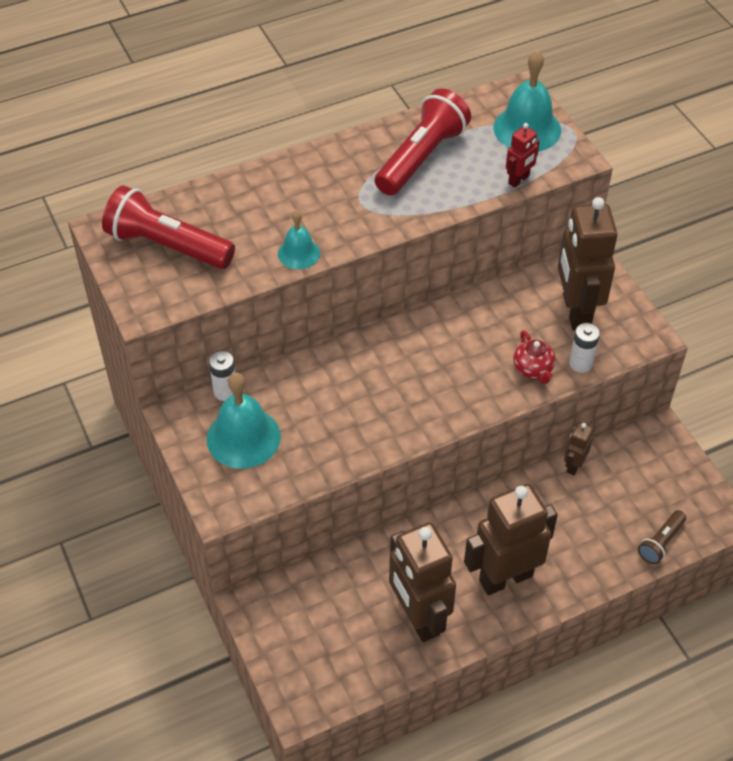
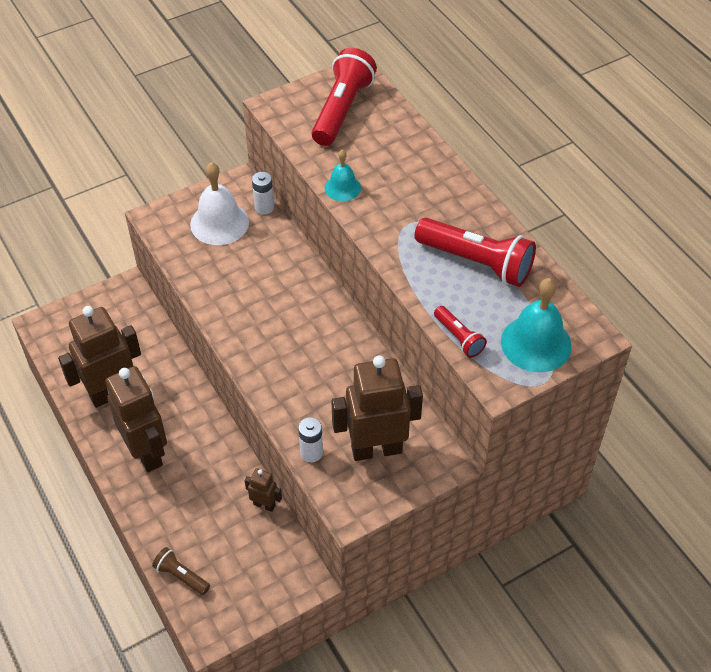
camera: 85 degrees right, 0 degrees up
turquoise bell [207,372,281,469] -> white bell [190,162,249,245]
red robot [506,123,540,188] -> red flashlight [434,306,487,358]
red teapot [513,330,556,384] -> none

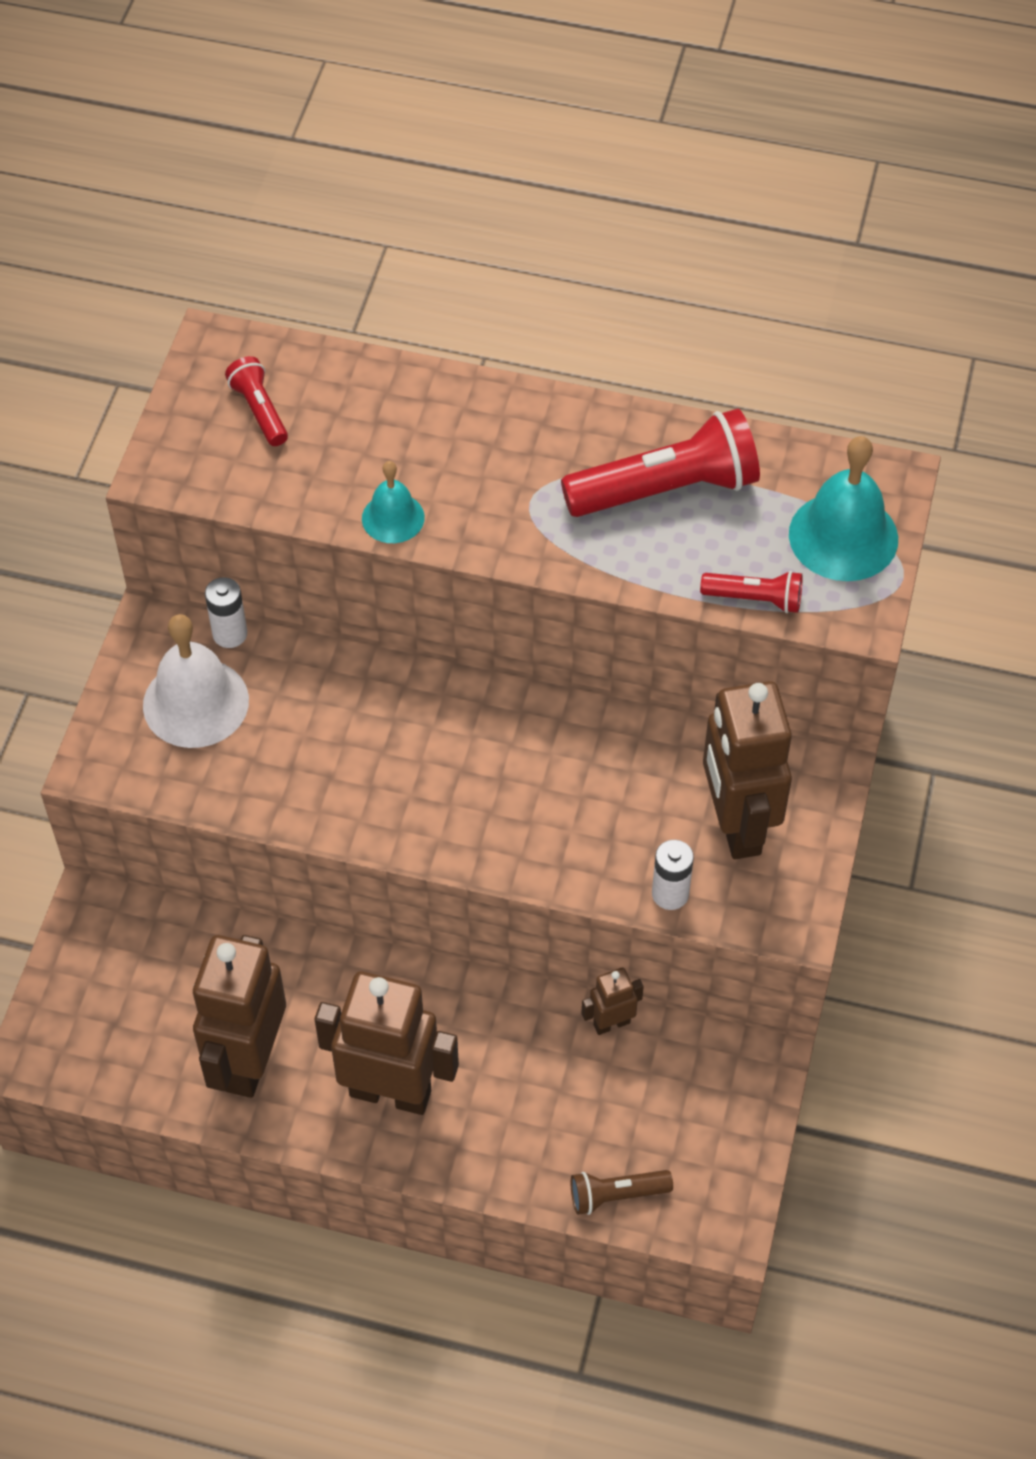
camera: 45 degrees left, 5 degrees up
red flashlight [312,48,377,146] -> red flashlight [225,356,288,446], size x0.51
brown robot [332,355,423,461] -> brown robot turned 45 degrees counterclockwise [703,681,792,859]

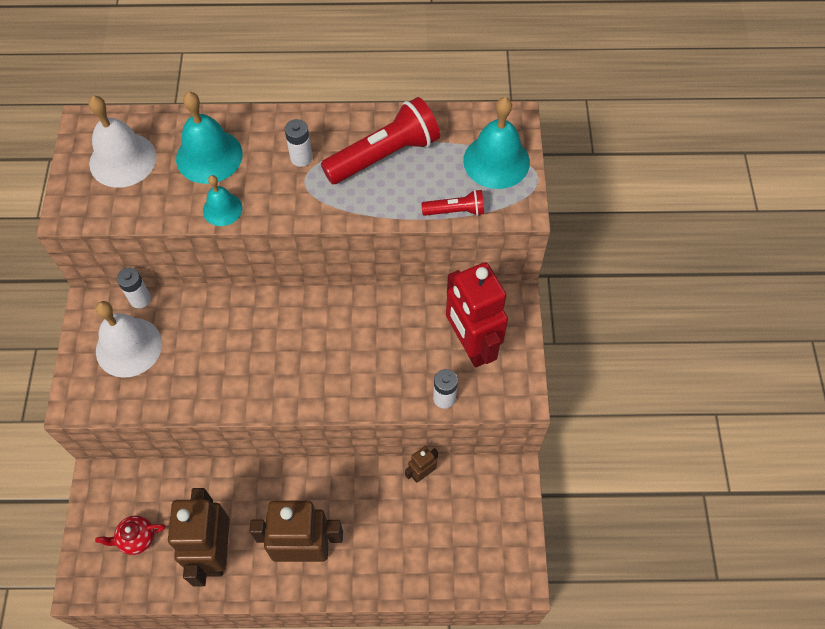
camera: 15 degrees left, 5 degrees up
red flashlight [225,356,288,446] -> white bell [89,96,157,188]
brown flashlight [571,1170,673,1215] -> none
brown robot [703,681,792,859] -> red robot [446,262,508,368]
none -> red teapot [95,515,165,555]
none -> turquoise bell [176,92,243,184]
none -> white battery [285,119,313,167]

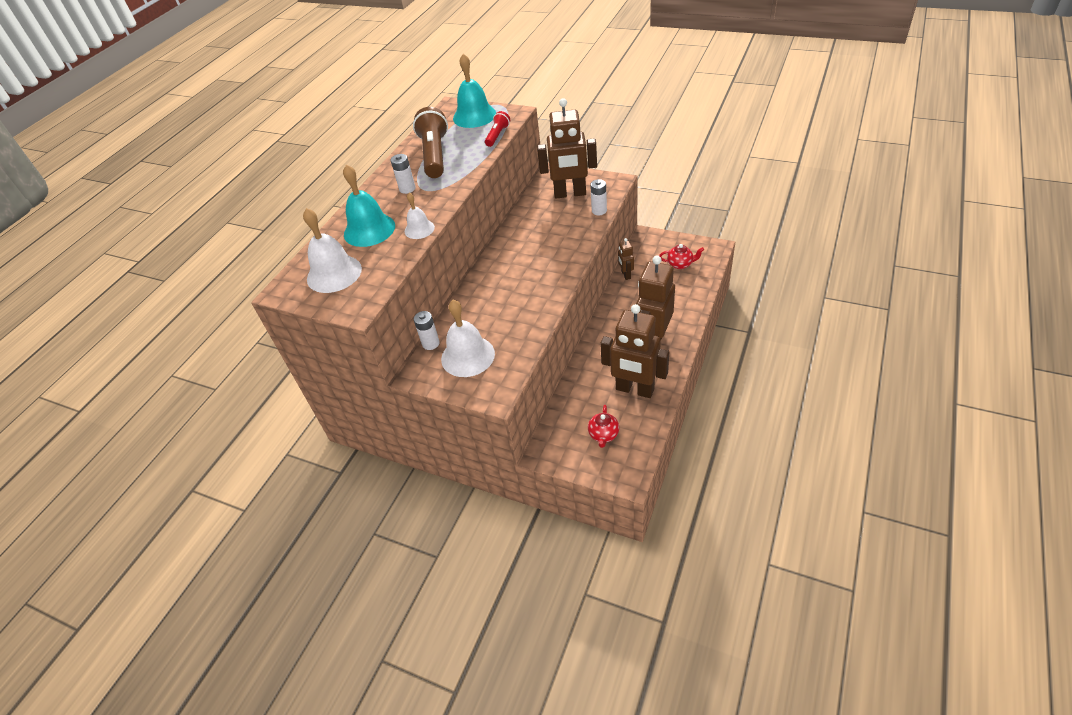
camera: 60 degrees left, 15 degrees down
turquoise bell [203,175,243,226] -> white bell [405,193,435,239]
red flashlight [321,97,440,184] -> brown flashlight [413,107,448,178]
red robot [446,262,508,368] -> brown robot [537,98,597,198]
none -> red teapot [659,244,704,269]

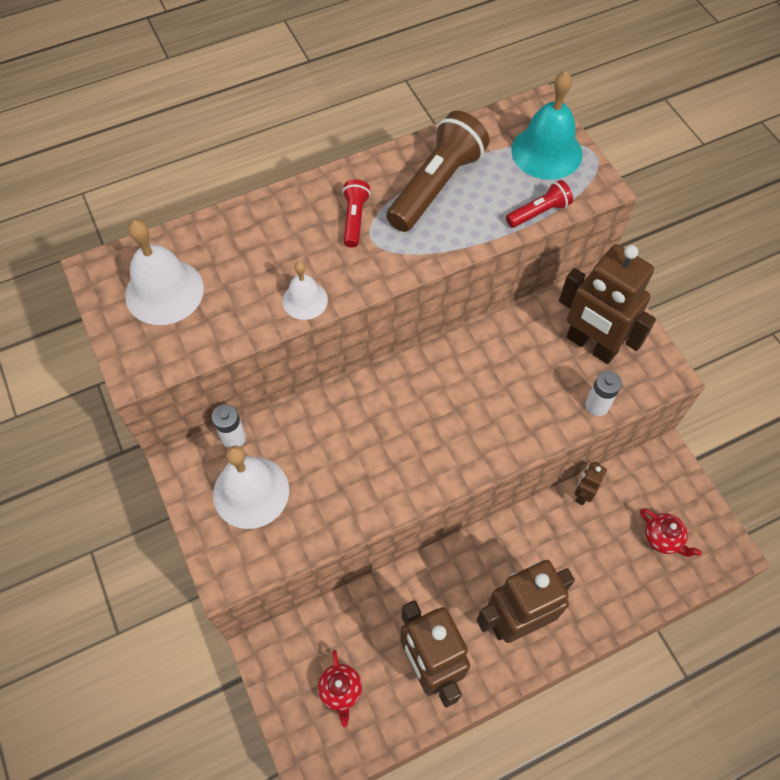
camera: 35 degrees right, 15 degrees up
turquoise bell [343,165,395,247] -> none
white battery [391,154,416,194] -> red flashlight [342,179,371,247]
red teapot [588,405,619,448] -> red teapot turned 60 degrees counterclockwise [318,650,362,727]

